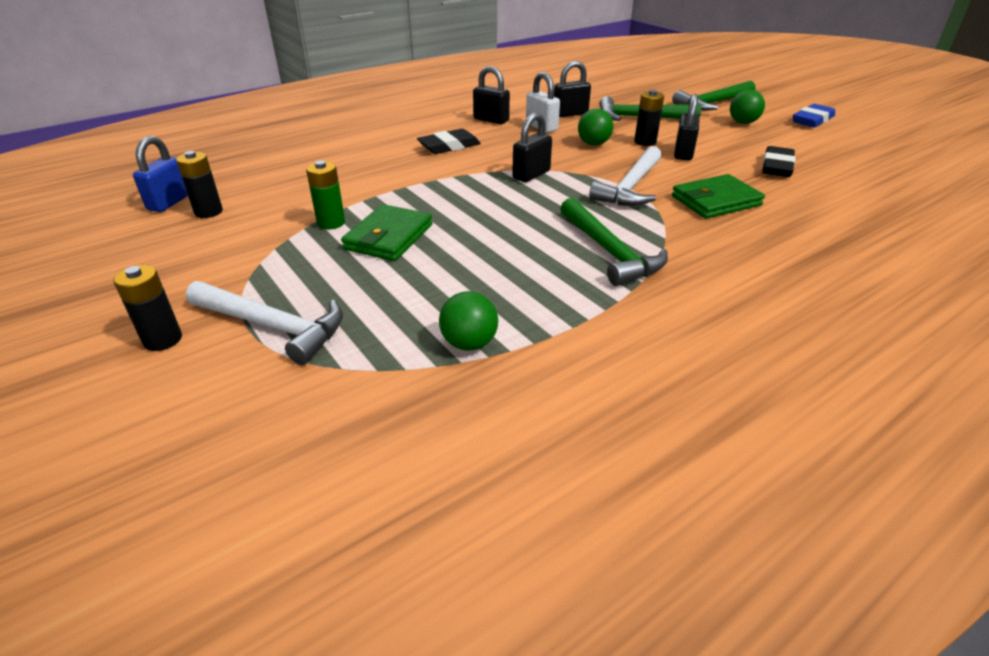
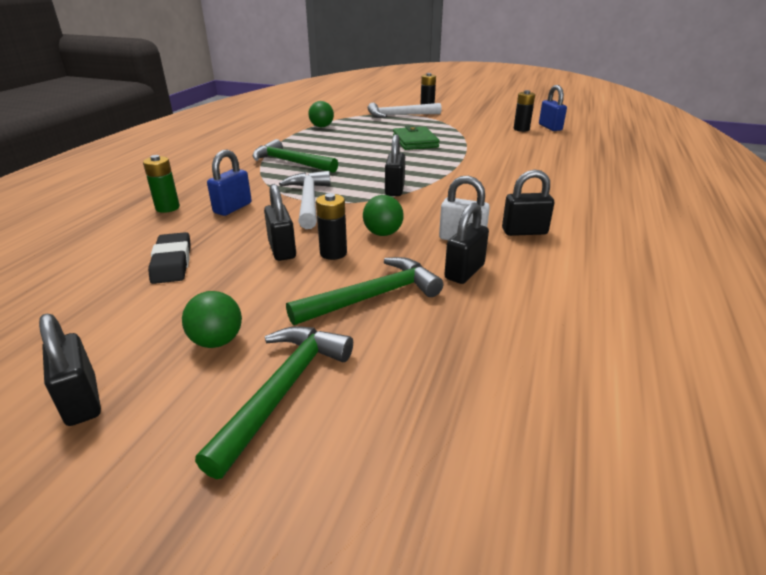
camera: 145 degrees right, 5 degrees down
green battery [306,160,345,229] -> green battery moved to [143,155,180,213]
black eraser [417,129,481,154] -> none
green wallet [672,174,765,219] -> blue padlock [207,150,252,216]
blue eraser [793,104,835,128] -> black padlock [39,314,101,426]

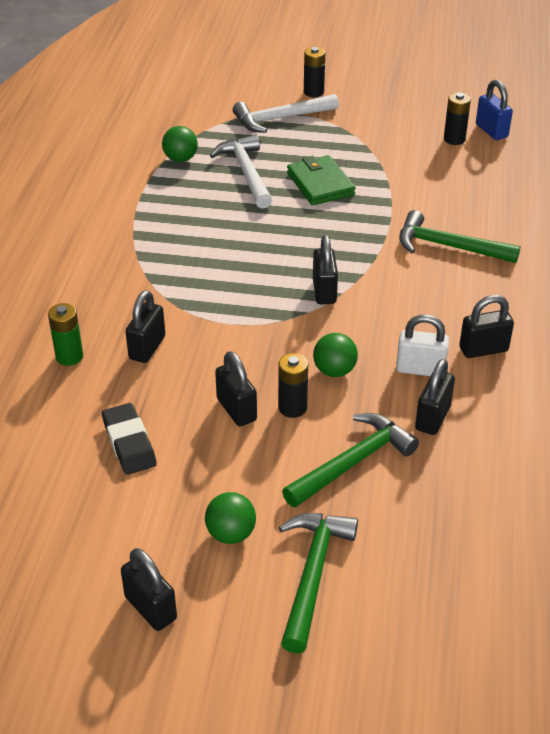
camera: 10 degrees left, 10 degrees up
blue padlock [207,150,252,216] -> black padlock [125,290,165,363]
green hammer [253,139,338,173] -> green hammer moved to [399,210,521,263]
white hammer [279,171,331,229] -> white hammer moved to [210,134,272,209]

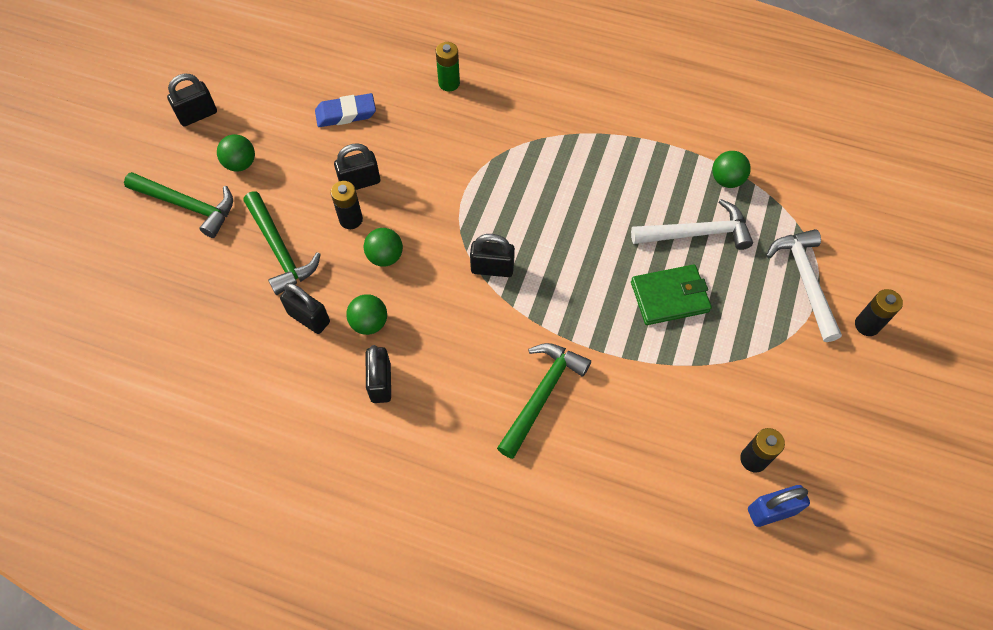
camera: 100 degrees right, 20 degrees up
black eraser [102,403,157,475] -> blue eraser [315,93,376,127]
black padlock [125,290,165,363] -> none
white padlock [396,314,449,376] -> green ball [346,294,387,335]

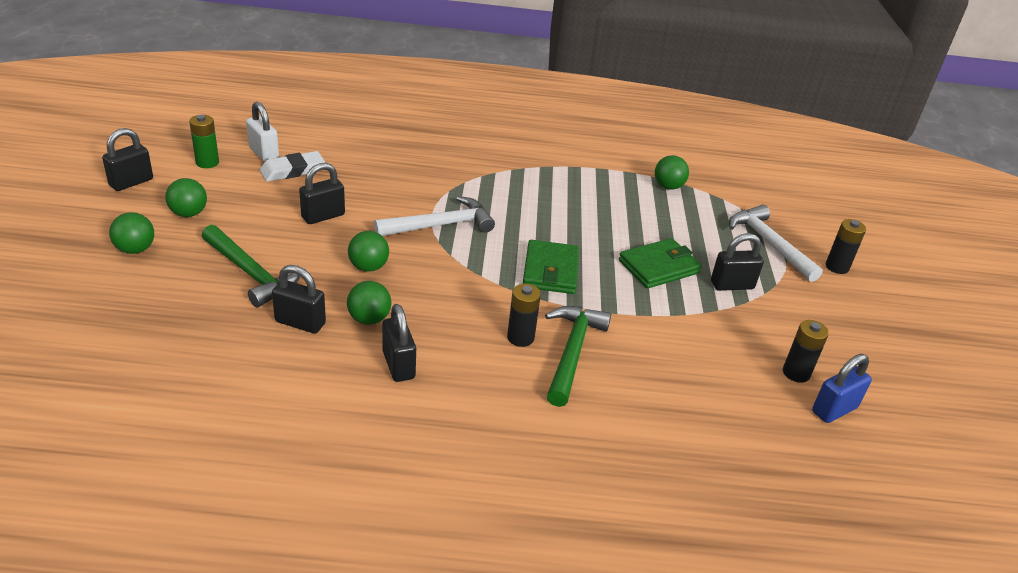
camera: 20 degrees left, 25 degrees down
green hammer [124,172,233,238] -> green ball [109,212,154,254]
blue eraser [315,93,376,127] -> white eraser [260,151,325,182]
black battery [331,181,363,229] -> black battery moved to [507,284,541,347]
green battery [436,42,460,91] -> green battery moved to [189,115,219,168]
black padlock [470,234,515,277] -> black padlock moved to [711,233,764,291]
white hammer [631,199,753,250] -> white hammer moved to [374,196,495,236]
none -> white padlock [246,101,279,162]
none -> green wallet [523,240,579,294]

